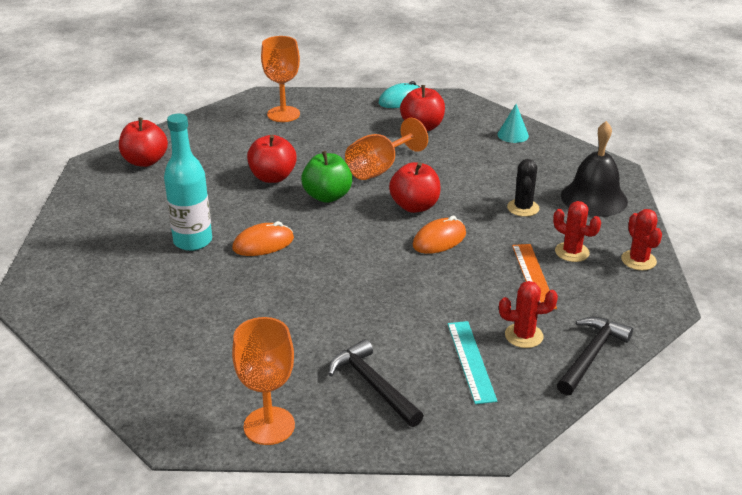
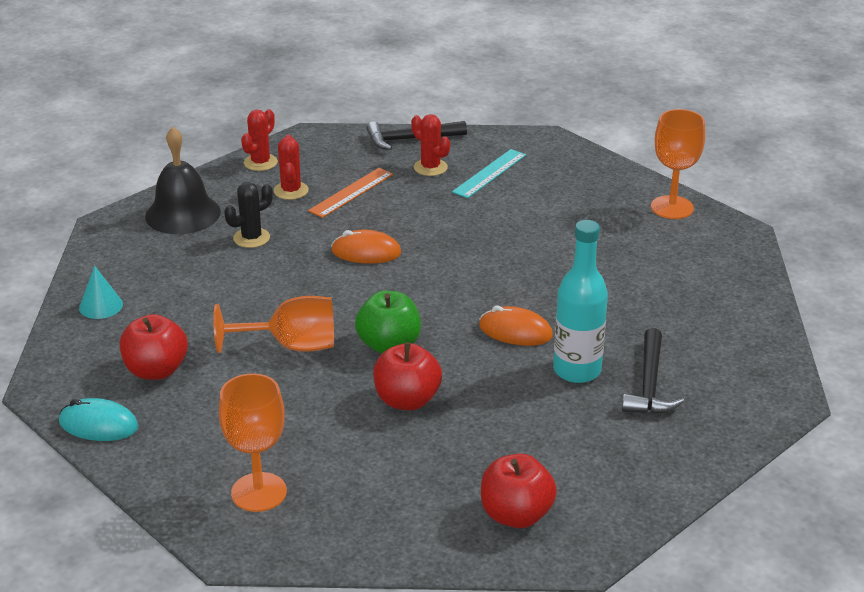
camera: 135 degrees left, 0 degrees up
black hammer [328,339,424,427] -> black hammer moved to [622,328,684,414]
red apple [389,162,441,213] -> none

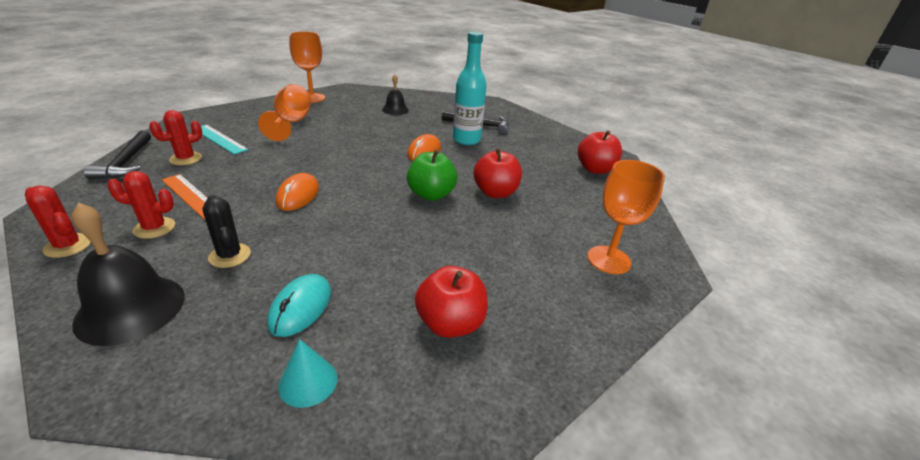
camera: 90 degrees left, 0 degrees up
turquoise mouse [59,398,139,441] -> turquoise mouse moved to [267,274,331,337]
orange goblet [213,296,334,353] -> orange goblet moved to [258,84,311,141]
none -> black bell [382,74,409,115]

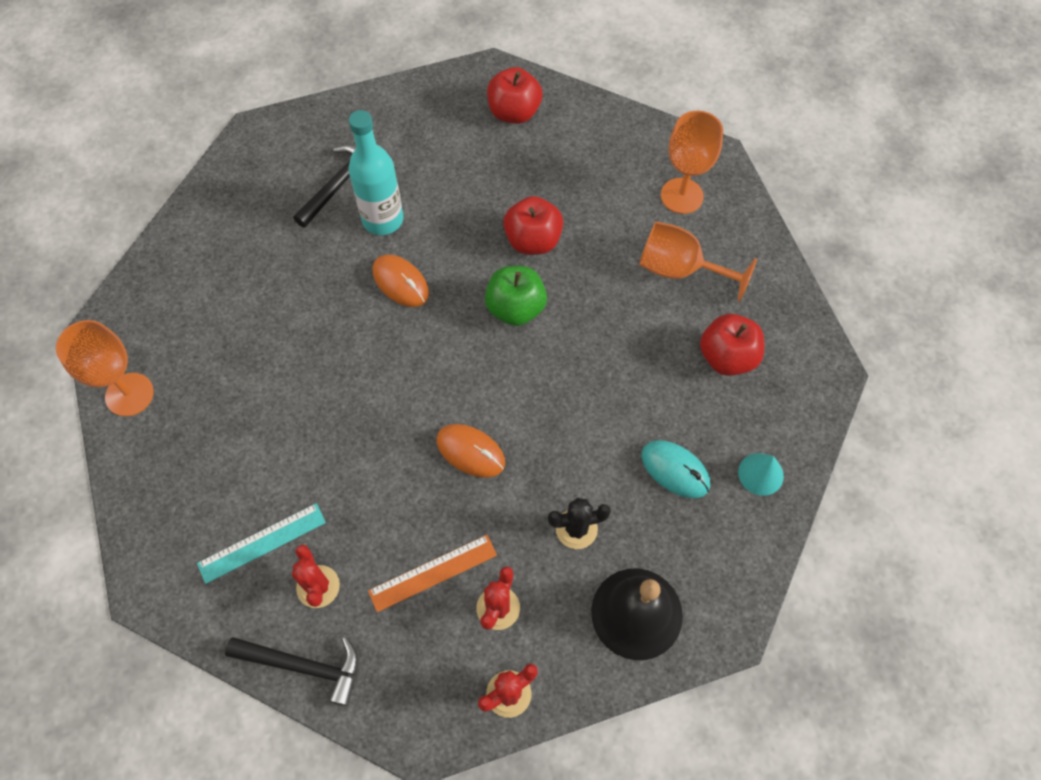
camera: 65 degrees left, 30 degrees up
orange goblet [258,84,311,141] -> orange goblet moved to [639,221,757,302]
black bell [382,74,409,115] -> none

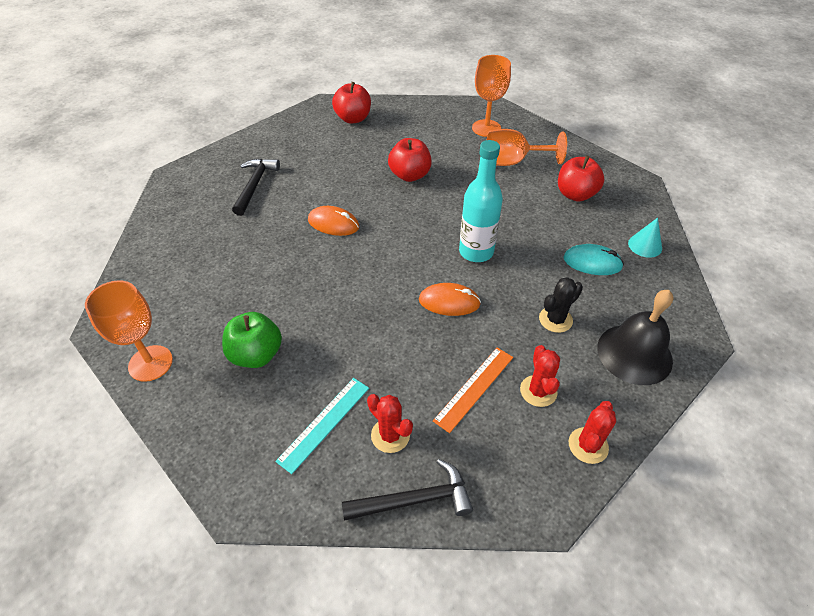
camera: 25 degrees left, 15 degrees down
turquoise bottle [348,110,403,235] -> turquoise bottle moved to [459,140,503,262]
green apple [485,266,547,326] -> green apple moved to [222,312,282,368]

